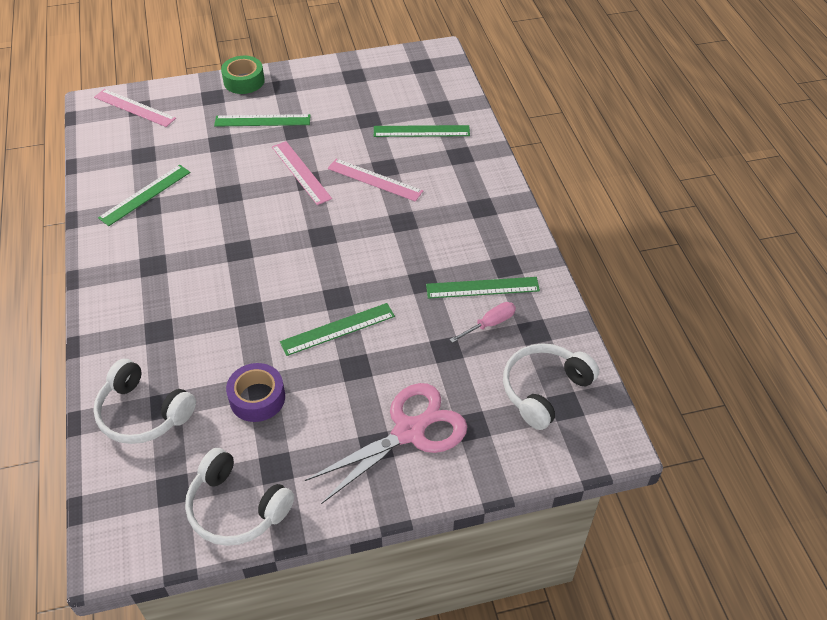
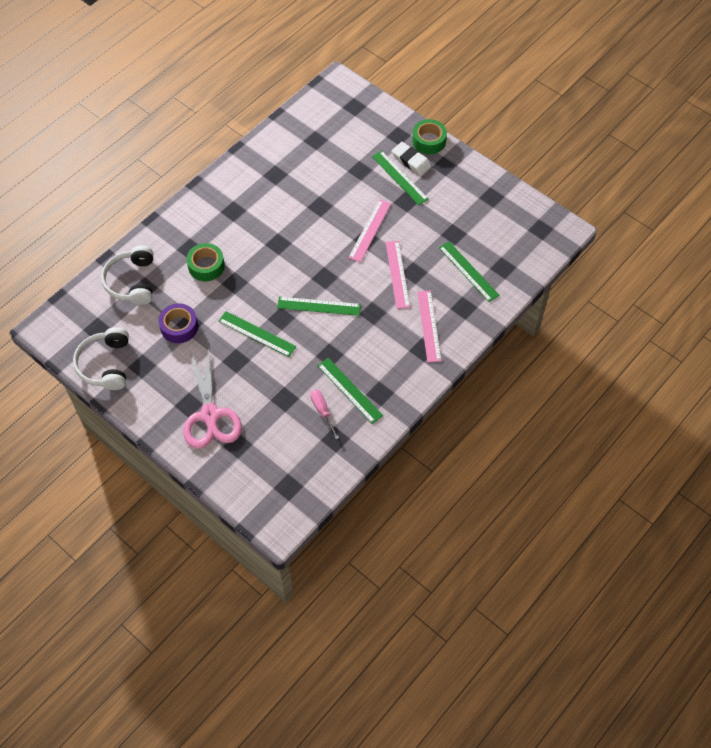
camera: 55 degrees right, 10 degrees up
pink ruler [94,89,176,127] -> pink ruler moved to [417,290,442,362]
green ruler [98,165,191,226] -> green ruler moved to [277,297,361,316]
pink scissors [305,383,467,504] -> pink scissors turned 60 degrees clockwise [183,347,242,449]
pink screwdriver [449,302,516,343] -> pink screwdriver turned 135 degrees counterclockwise [310,390,339,439]
white headphones [503,343,599,430] -> none
none -> green tape [186,243,225,281]
none -> white eraser [392,142,431,175]

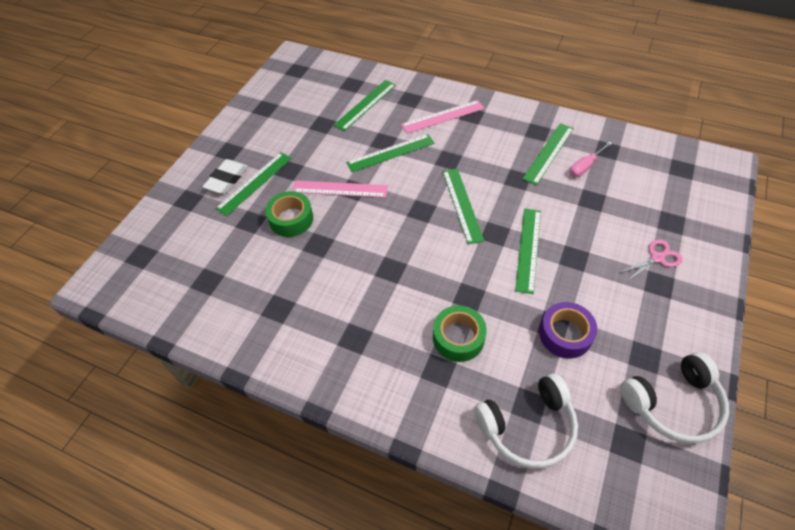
camera: 105 degrees left, 5 degrees down
pink scissors [183,347,242,449] -> pink scissors [619,239,682,282], size x0.49
pink ruler [386,241,410,309] -> green ruler [346,134,435,172]
green tape [412,119,447,154] -> green tape moved to [265,191,313,237]

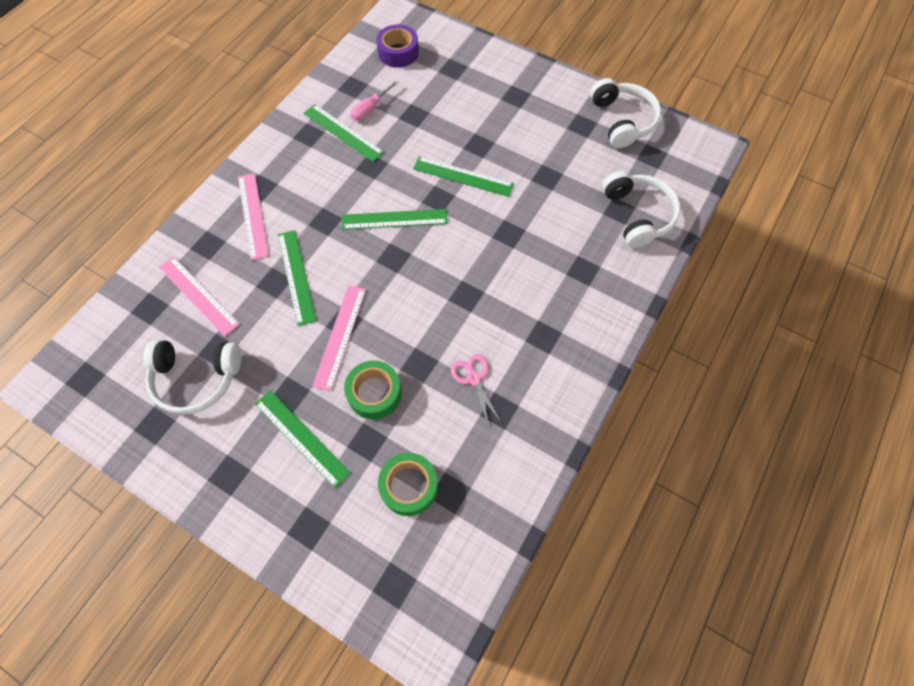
camera: 85 degrees left, 10 degrees up
white eraser [202,159,248,194] -> none
green ruler [333,80,396,131] -> pink ruler [159,256,240,336]
green tape [433,305,487,362] -> green tape moved to [378,453,438,516]
purple tape [539,302,598,359] -> purple tape moved to [376,24,419,68]
pink screwdriver [569,142,612,177] -> pink screwdriver turned 75 degrees clockwise [350,80,399,121]
pink scissors [619,239,682,282] -> pink scissors moved to [451,354,501,426]
none -> white headphones [144,340,241,415]

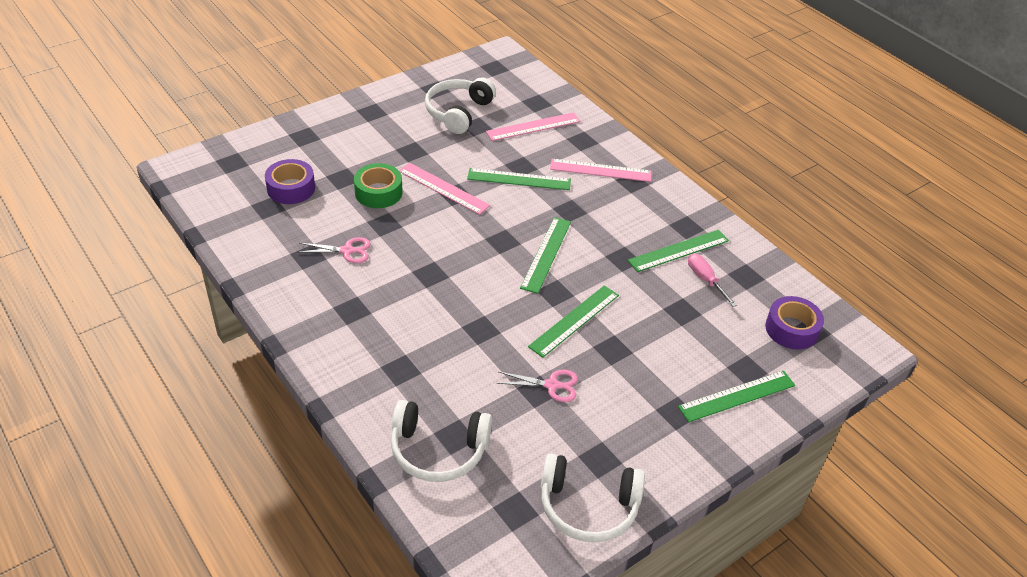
camera: 110 degrees right, 20 degrees down
green ruler [255,390,351,488] -> green ruler moved to [678,371,795,422]
green tape [378,453,438,516] -> purple tape [265,159,315,204]
none -> pink scissors [496,370,578,402]

